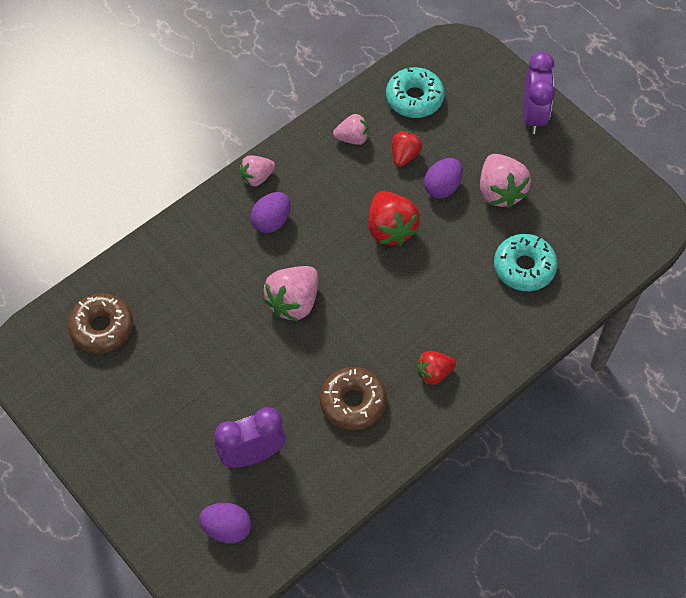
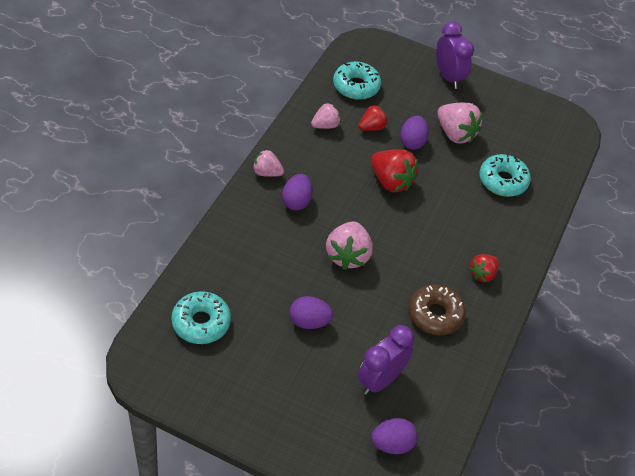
camera: 30 degrees left, 10 degrees down
brown donut [68,293,133,353] -> turquoise donut [171,291,231,344]
pink strawberry [239,155,275,186] -> pink strawberry turned 75 degrees clockwise [253,150,284,177]
red strawberry [392,131,422,167] -> red strawberry turned 60 degrees clockwise [358,105,387,131]
none -> purple egg [290,296,333,329]

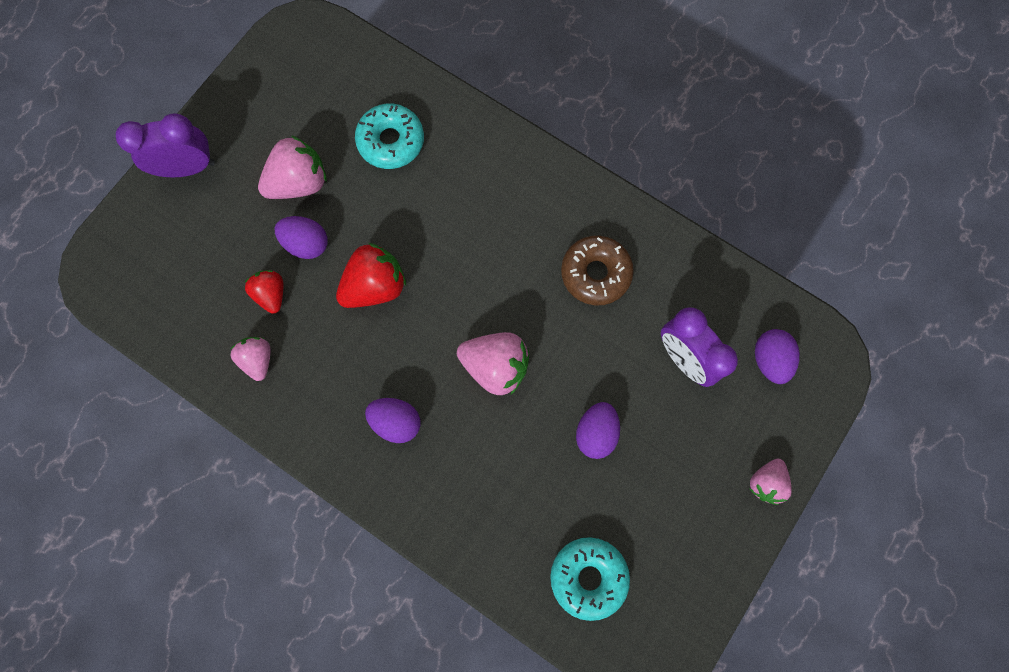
camera: 75 degrees left, 25 degrees up
pink strawberry [253,150,284,177] -> pink strawberry moved to [750,459,792,505]
turquoise donut [333,61,381,100] -> none
red strawberry [469,254,499,282] -> none

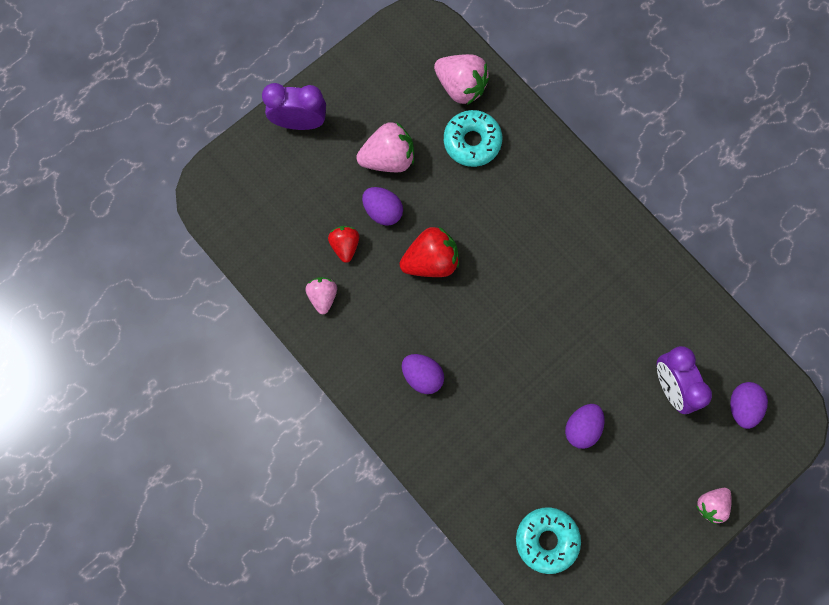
camera: 15 degrees right, 0 degrees up
pink strawberry [457,332,529,395] -> pink strawberry moved to [434,54,490,105]
brown donut [561,236,634,306] -> none

